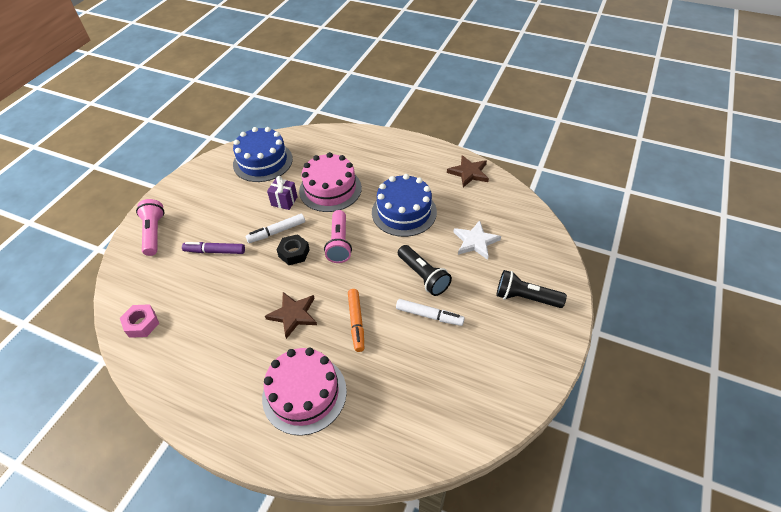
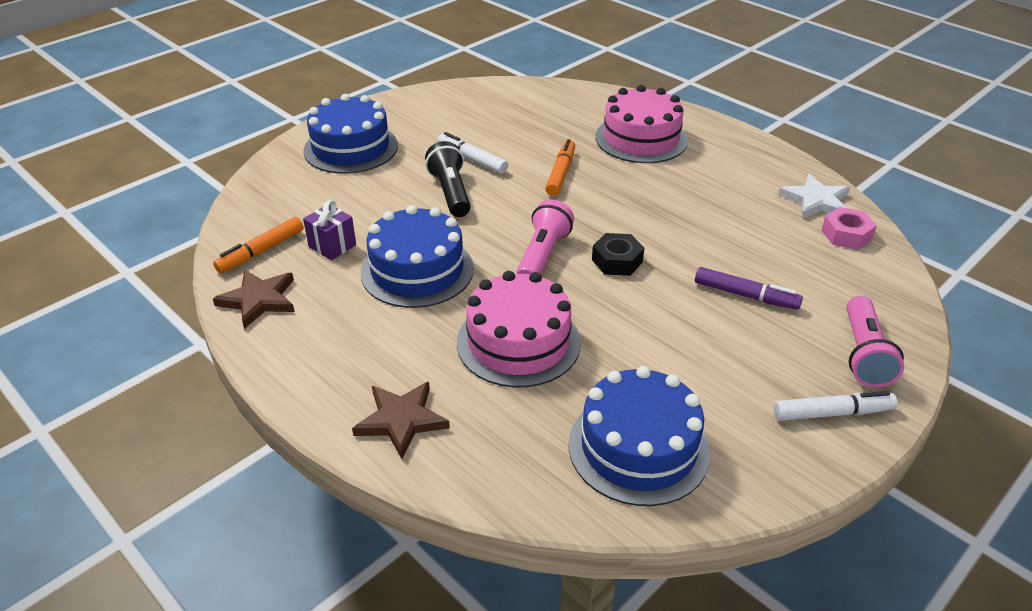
camera: 160 degrees left, 10 degrees down
white marker [246,214,305,243] -> white marker moved to [774,391,897,421]
brown star [265,292,317,339] -> brown star moved to [352,382,450,459]
purple gift [267,176,298,210] -> purple gift moved to [303,200,356,260]
white star [454,220,501,260] -> white star moved to [778,174,850,219]
black flashlight [496,270,567,308] -> blue cake [303,94,398,174]
none -> orange marker [213,217,303,273]

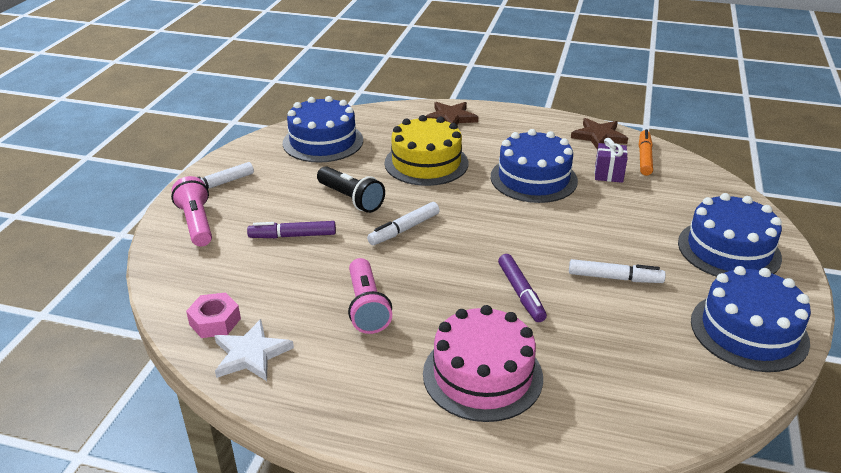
camera: 150 degrees right, 5 degrees down
black flashlight [425,141,471,217] -> black flashlight moved to [317,166,385,213]
pink cake [457,271,581,387] -> yellow cake [384,115,468,186]
pink flashlight [516,199,574,275] -> pink flashlight moved to [348,258,392,334]
orange marker [545,139,575,196] -> purple marker [498,254,547,322]
black nut [592,233,644,276] -> white marker [367,202,440,245]
none -> blue cake [691,266,811,372]

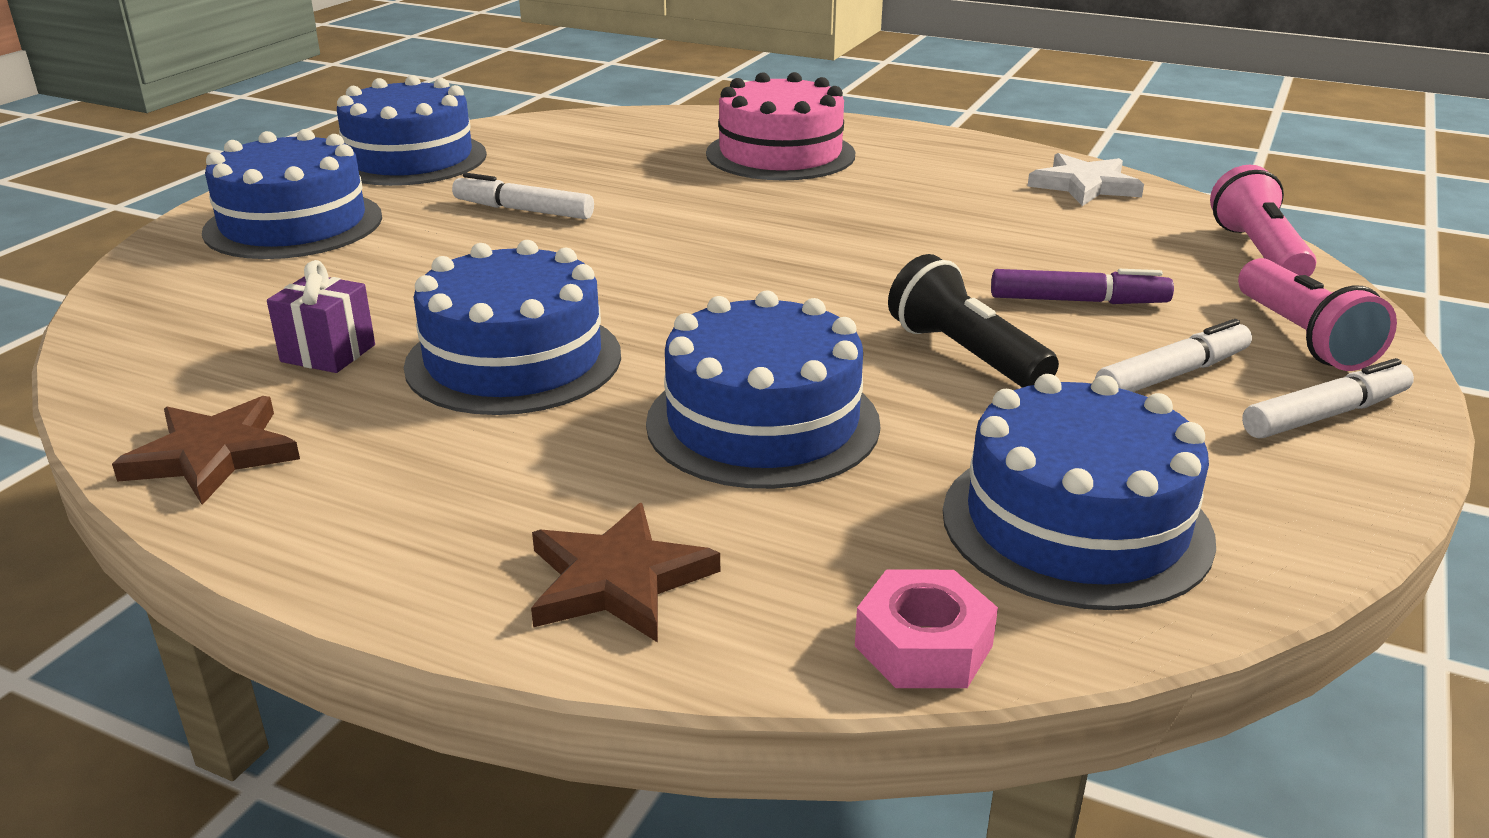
camera: 170 degrees left, 5 degrees down
pink nut [186,293,241,338] -> pink nut moved to [855,570,998,688]
pink flashlight [348,258,392,334] -> pink flashlight moved to [1210,165,1316,277]
white marker [367,202,440,245] -> white marker moved to [1095,319,1252,392]
yellow cake [384,115,468,186] -> blue cake [646,290,880,489]
purple marker [498,254,547,322] -> none
orange marker [639,129,653,175] -> none

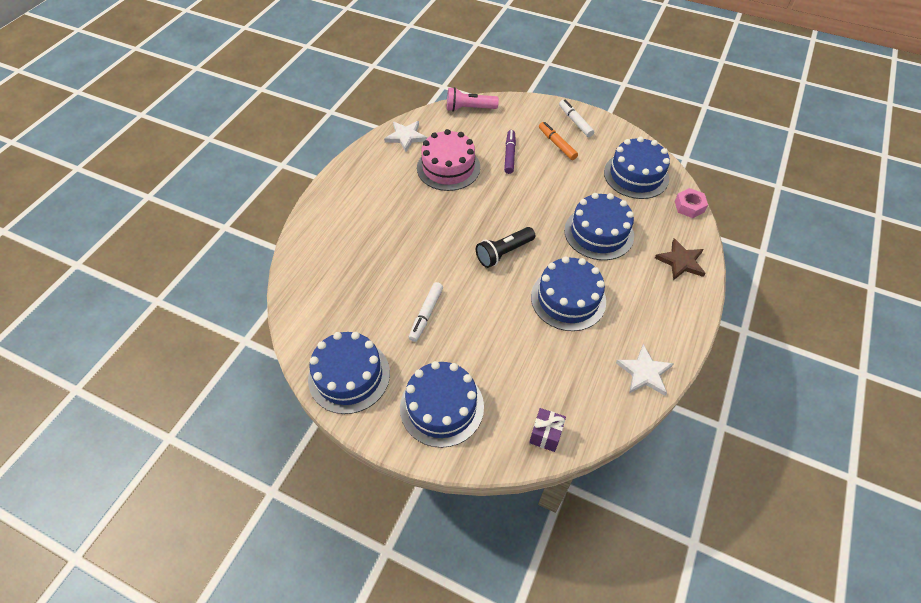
camera: 90 degrees left, 25 degrees up
brown star [112,396,300,505] -> white star [616,344,674,396]
purple gift [267,260,375,373] -> purple gift moved to [529,408,566,452]
pink cake [706,72,855,180] -> pink cake moved to [417,129,480,191]
black flashlight [888,254,1059,388] -> black flashlight moved to [476,227,535,268]
white marker [1095,319,1252,392] -> orange marker [539,122,578,160]
pink flashlight [1238,258,1397,371] -> none

